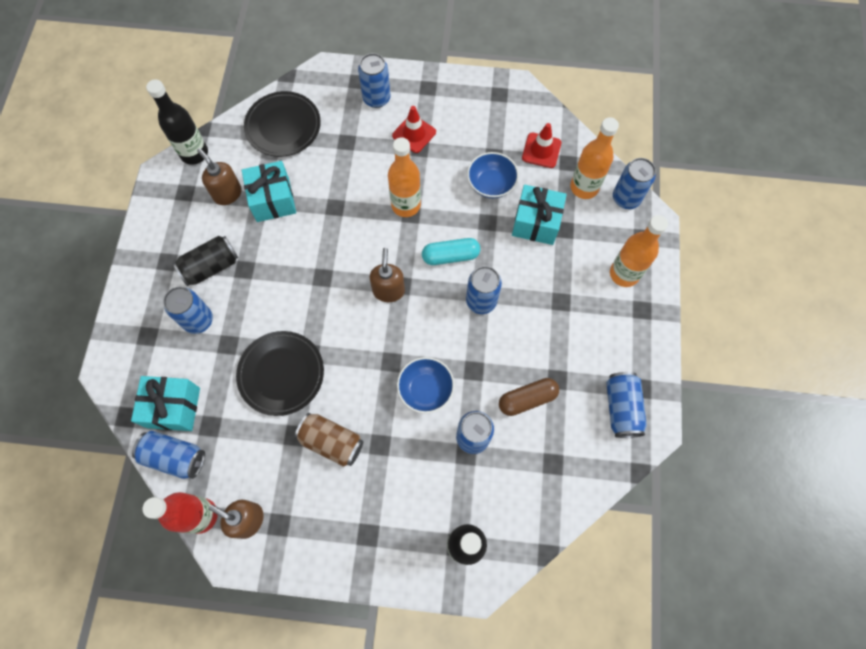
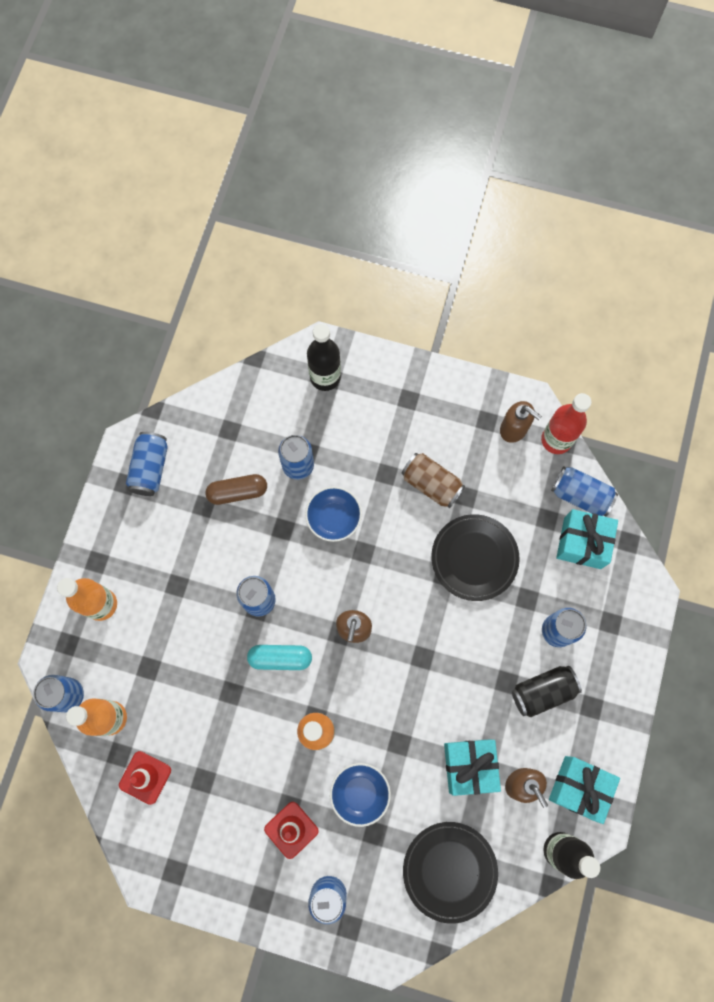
camera: 170 degrees left, 5 degrees up
blue bowl [467,152,519,198] -> blue bowl moved to [330,763,391,827]
turquoise gift [512,185,567,245] -> turquoise gift moved to [549,756,620,824]

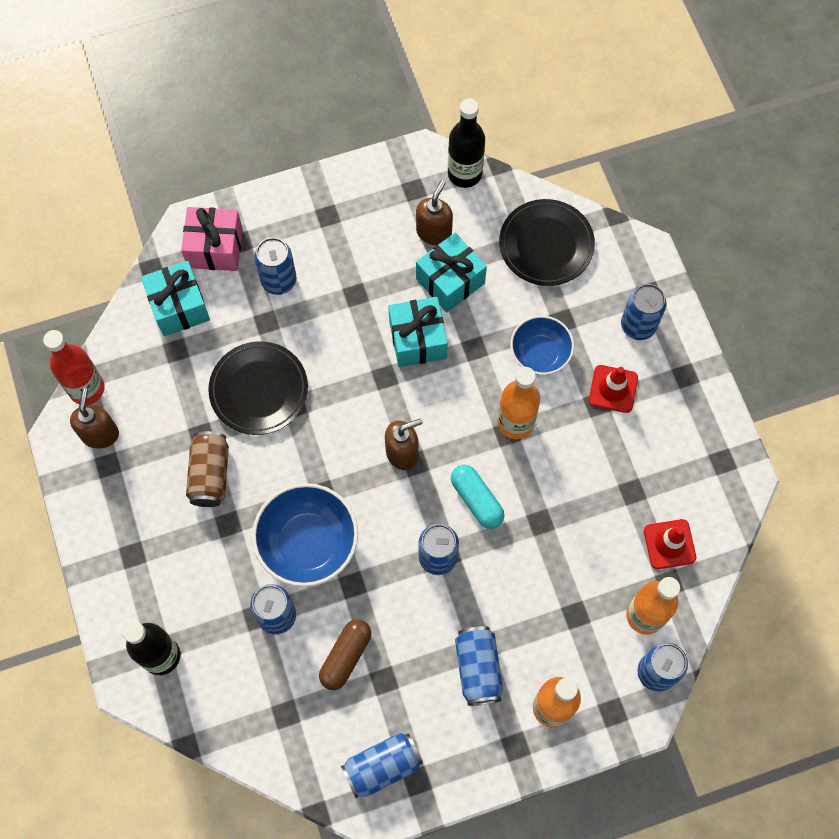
camera: 125 degrees left, 5 degrees down
brown capsule [205,474,267,505] -> brown capsule turned 75 degrees clockwise [319,619,371,690]
blue bowl [305,486,362,542] -> blue bowl [252,483,358,587], size x1.57
black can [512,666,582,717] -> none
turquoise gift [549,756,620,824] -> turquoise gift moved to [388,297,448,367]
blue can [551,466,618,516] -> blue can moved to [455,626,503,706]
none -> pink gift [181,207,243,271]

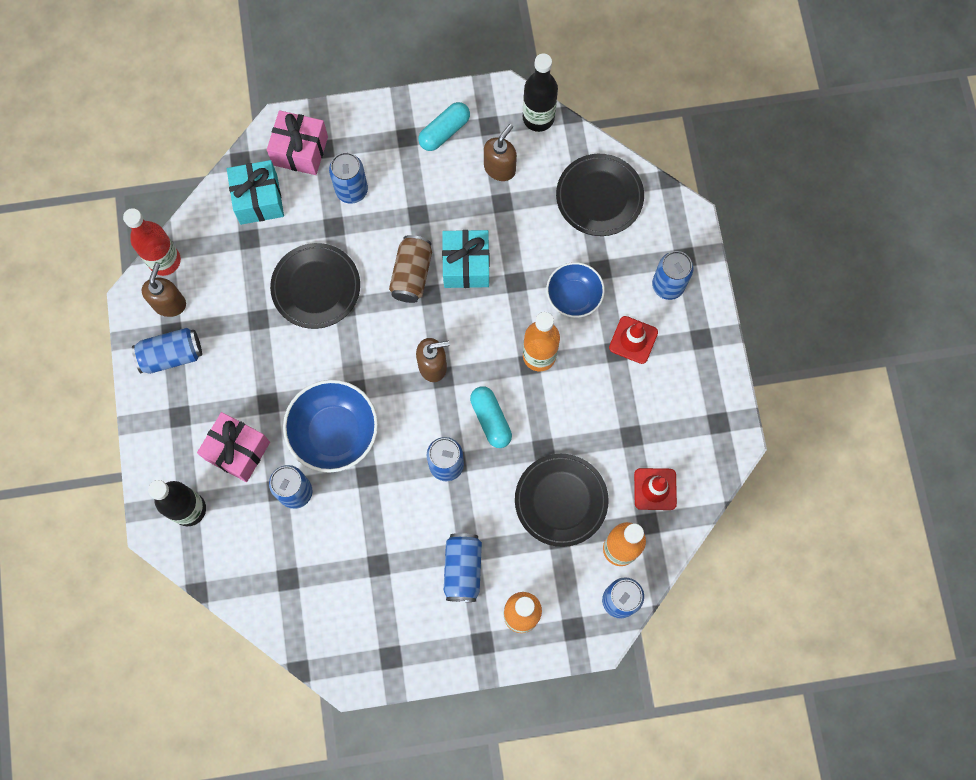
camera: 10 degrees right, 5 degrees up
brown can [186,431,229,507] -> brown can moved to [389,235,432,303]
brown capsule [319,619,371,690] -> none
blue can [341,733,423,798] -> blue can moved to [132,328,202,374]
turquoise gift [416,233,487,312] -> none
none -> pink gift [197,412,270,482]
none -> turquoise capsule [418,102,470,151]
none -> black plate [515,454,609,547]

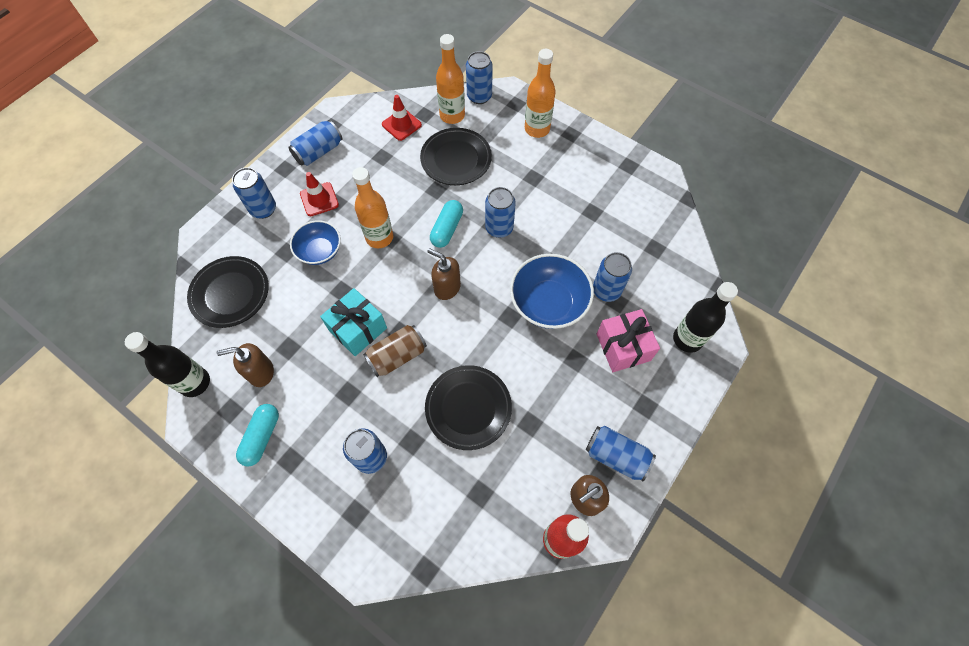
camera: 135 degrees left, 10 degrees down
turquoise gift [227,160,284,225] -> none
pink gift [267,110,328,175] -> none
turquoise capsule [418,102,470,151] -> turquoise capsule turned 75 degrees counterclockwise [236,404,279,467]
blue can [444,533,482,602] -> blue can moved to [288,120,342,166]

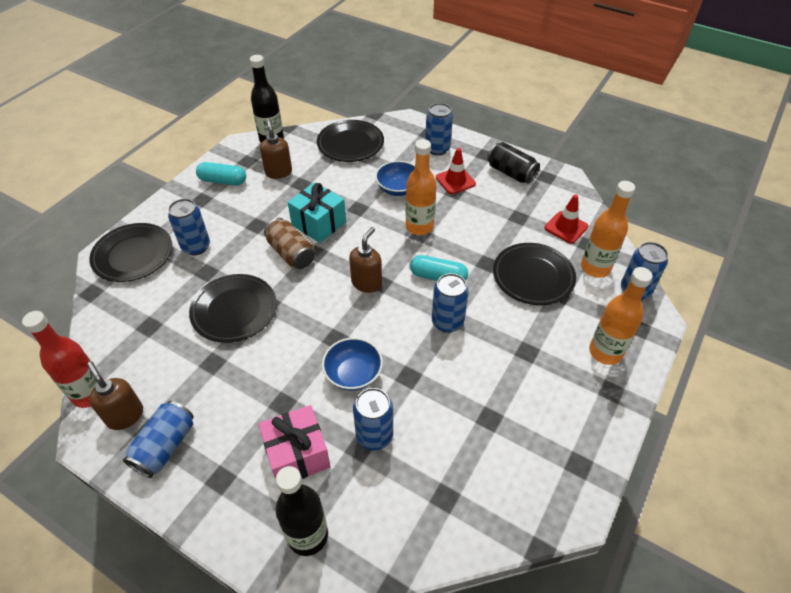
camera: 85 degrees right, 15 degrees down
blue can [288,120,342,166] -> black can [487,142,540,184]
blue bowl [510,254,594,329] -> blue bowl [322,338,383,391], size x0.64
none -> black plate [89,223,172,282]

